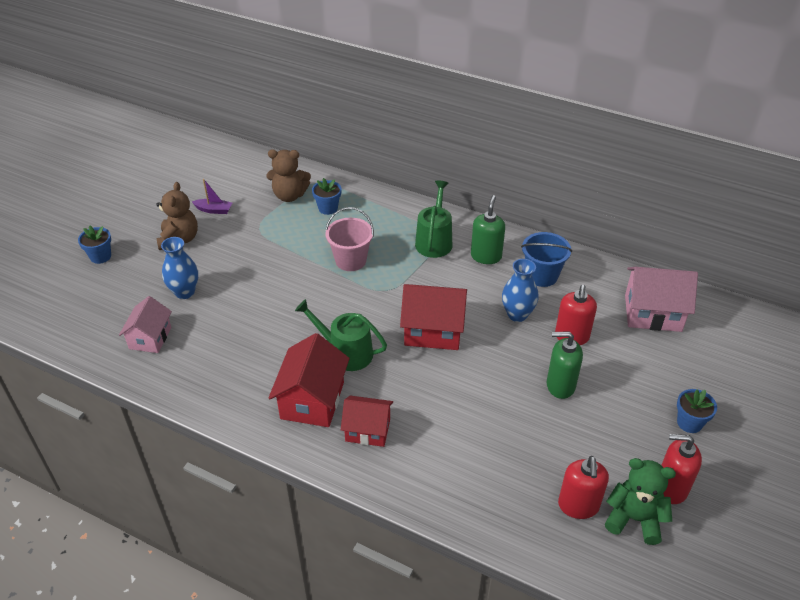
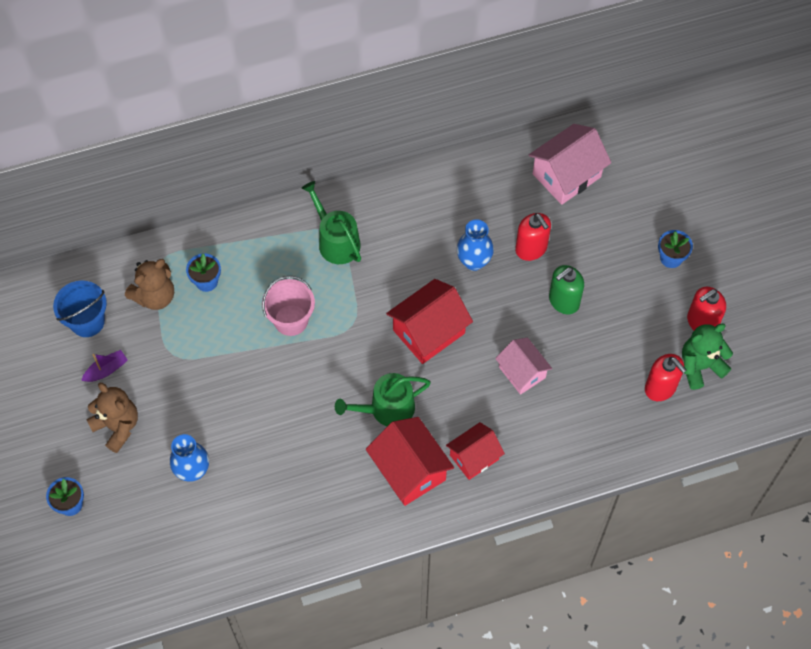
camera: 45 degrees left, 20 degrees up
pink house [119,296,172,353] -> pink house moved to [495,338,552,395]
green soap dispenser [471,195,505,264] -> none
blue bucket [521,232,572,287] -> blue bucket moved to [53,281,107,337]

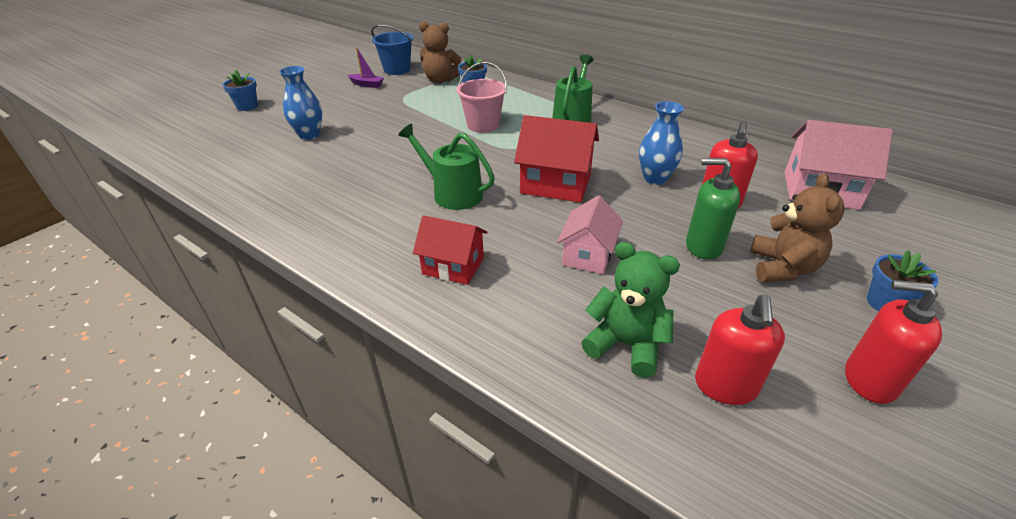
camera: 55 degrees right, 25 degrees down
brown teddy bear [86,383,138,453] -> brown teddy bear moved to [750,173,845,282]
red house [366,417,454,506] -> none
green teddy bear [682,324,733,390] -> green teddy bear moved to [581,242,680,378]

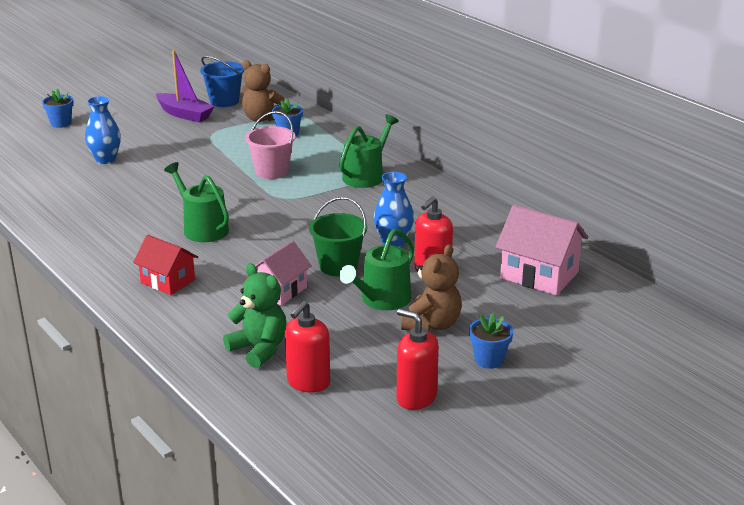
camera: 15 degrees right, 10 degrees down
purple boat [348,47,384,88] -> purple boat [156,50,215,123], size x1.70
red house [514,115,599,203] -> none
green soap dispenser [686,158,740,259] -> green watering can [339,229,414,310]
none -> green bucket [309,197,367,276]

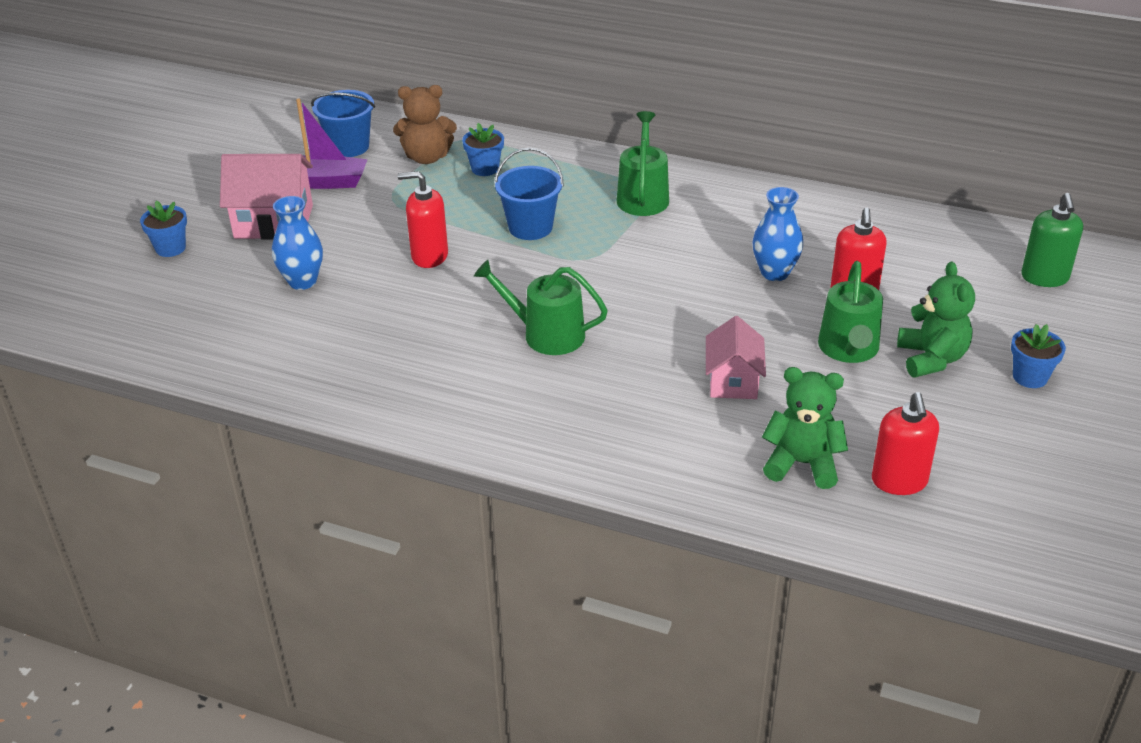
camera: 30 degrees left, 10 degrees up
red house [133,235,198,295] -> none
pink bucket [245,111,295,179] -> blue bucket [494,148,564,240]
green bucket [309,197,367,276] -> none
red soap dispenser [397,309,439,410] -> red soap dispenser moved to [398,171,448,268]
brown teddy bear [401,244,462,332] -> green teddy bear [897,262,975,377]
pink house [496,205,588,296] -> pink house moved to [220,154,313,239]
none -> green soap dispenser [1021,193,1083,287]

